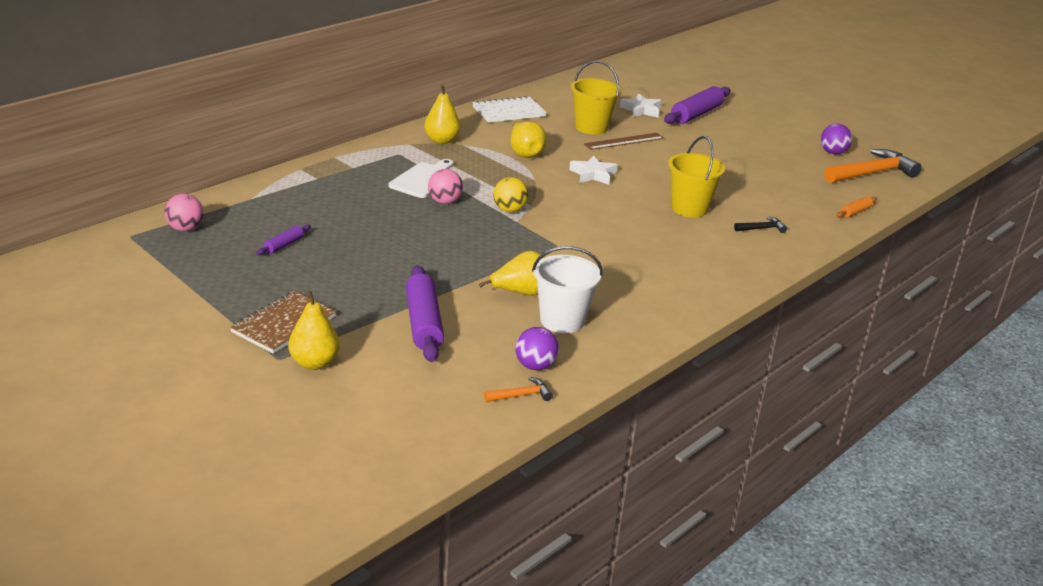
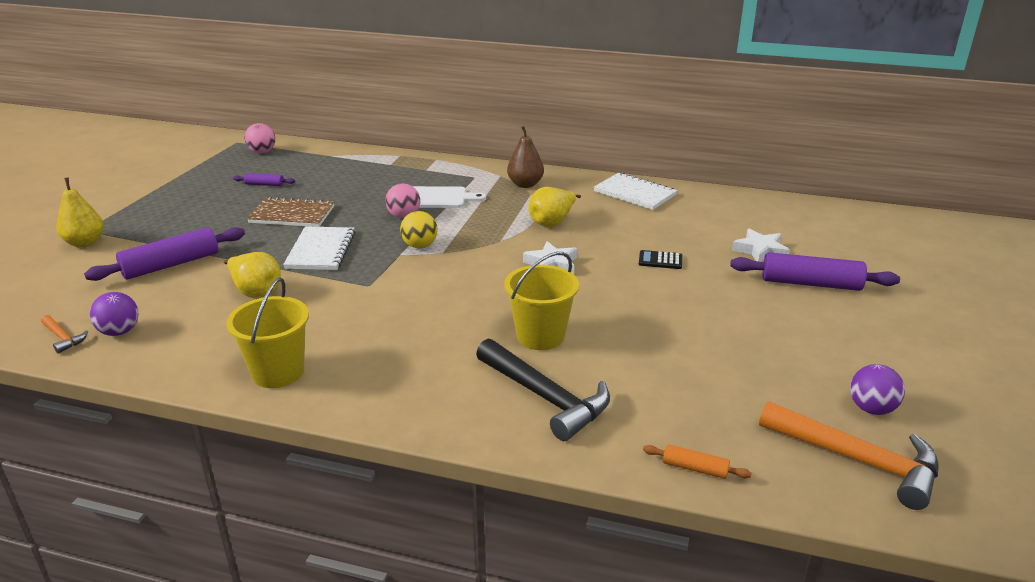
camera: 65 degrees right, 0 degrees up
brown notebook [230,291,336,354] -> brown notebook moved to [247,196,334,227]
yellow pear [424,85,461,144] -> brown pear [507,126,544,188]
white bucket [532,246,603,333] -> none
yellow bucket [571,61,621,135] -> yellow bucket moved to [226,277,309,388]
brown ruler [584,133,664,150] -> black calculator [639,250,682,269]
black hammer [734,216,787,233] -> black hammer [476,339,610,441], size x2.17
none -> white notebook [283,226,355,270]

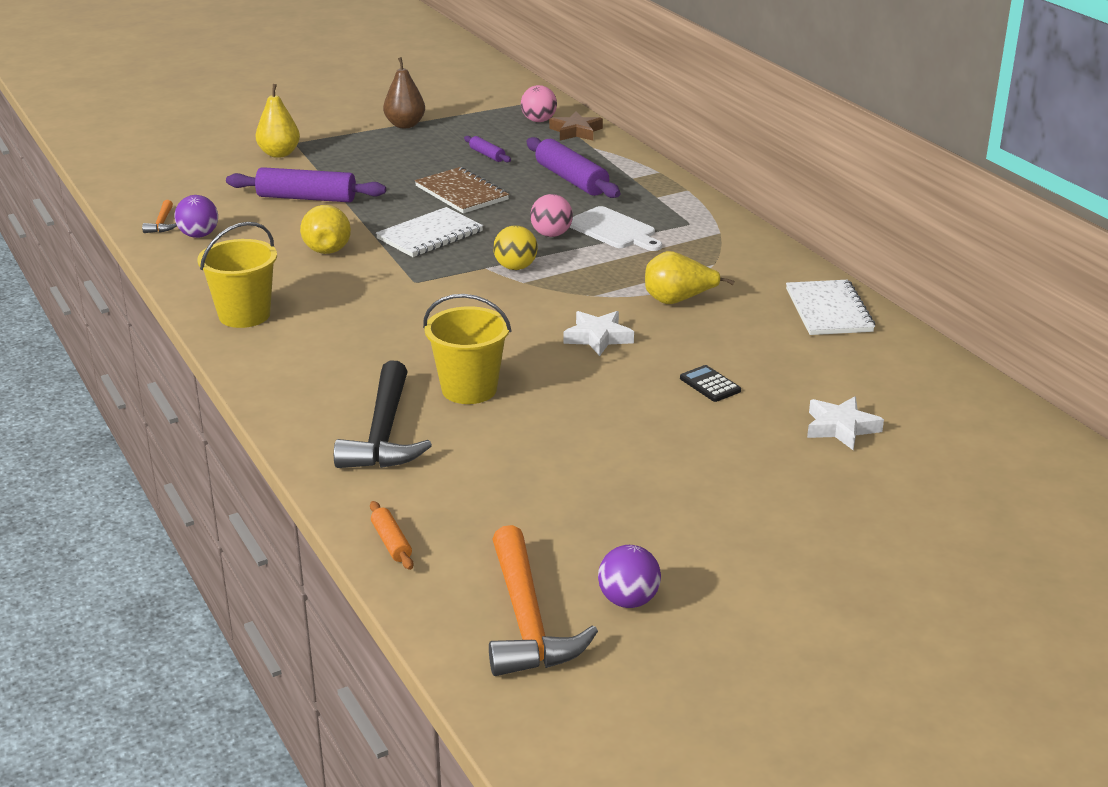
camera: 45 degrees right, 0 degrees up
brown pear [507,126,544,188] -> brown pear moved to [383,57,425,128]
purple rolling pin [730,252,900,291] -> purple rolling pin moved to [526,137,620,198]
none -> brown star [549,111,603,141]

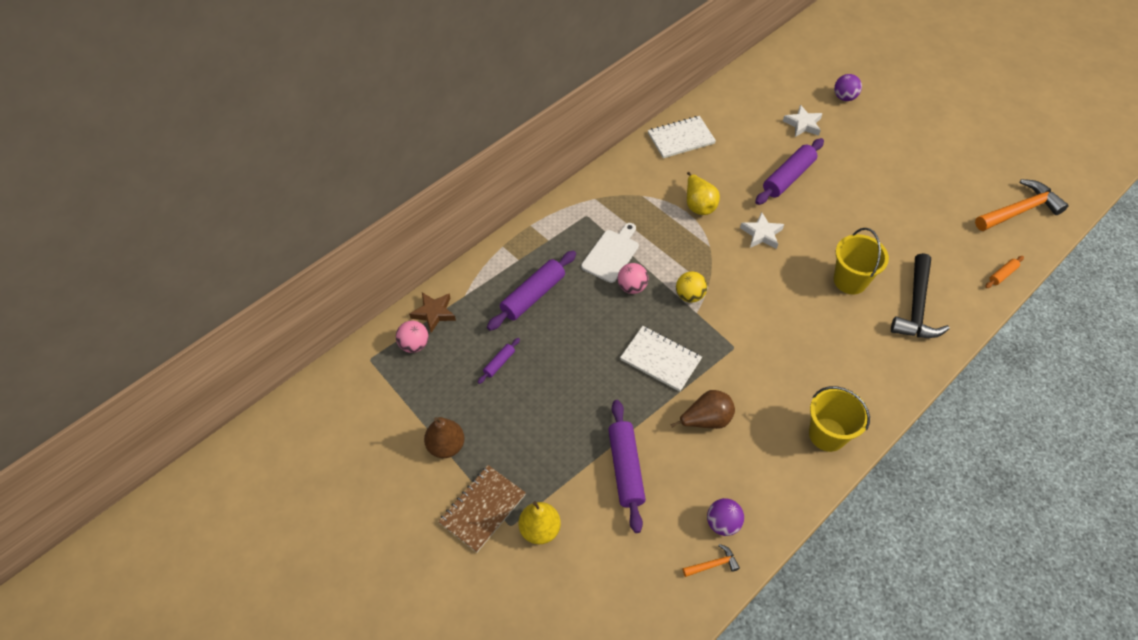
camera: 105 degrees left, 25 degrees up
yellow pear [300,205,351,254] -> brown pear [671,390,735,429]
black hammer [334,361,432,468] -> black hammer turned 120 degrees clockwise [891,253,950,338]
brown notebook [415,167,509,213] -> brown notebook moved to [438,465,526,552]
purple ball [598,545,661,608] -> purple ball moved to [834,74,862,101]
black calculator [680,365,741,402] -> purple rolling pin [755,138,824,205]

